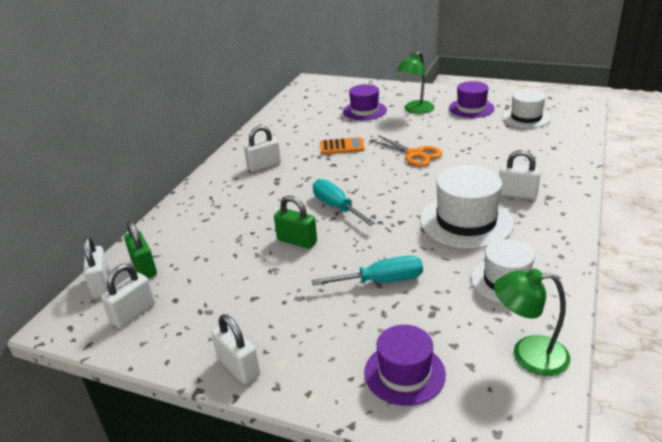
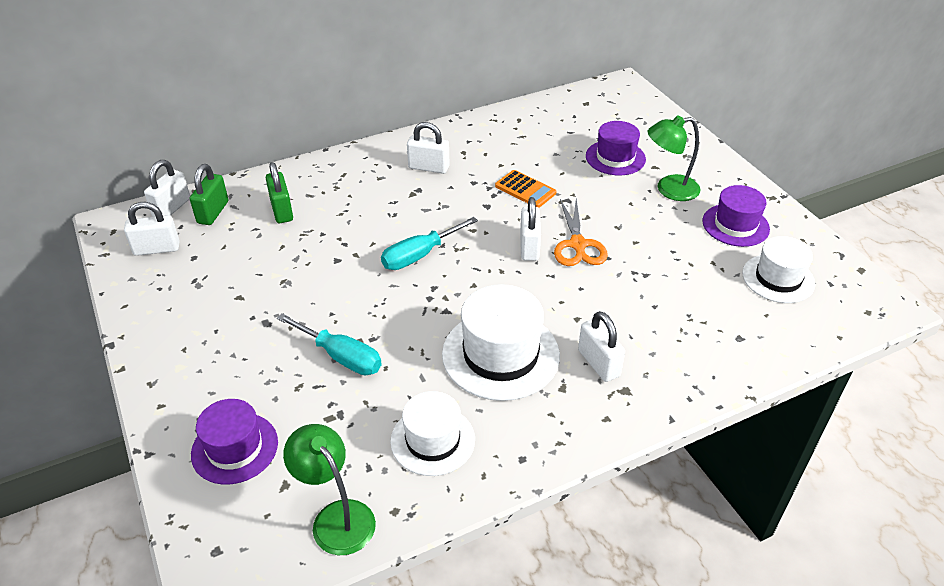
camera: 40 degrees right, 10 degrees up
white padlock [211,314,260,384] -> white padlock moved to [520,197,541,261]
green padlock [274,196,317,249] -> green padlock moved to [266,162,293,223]
turquoise screwdriver [313,179,375,226] -> turquoise screwdriver turned 135 degrees counterclockwise [381,217,478,270]

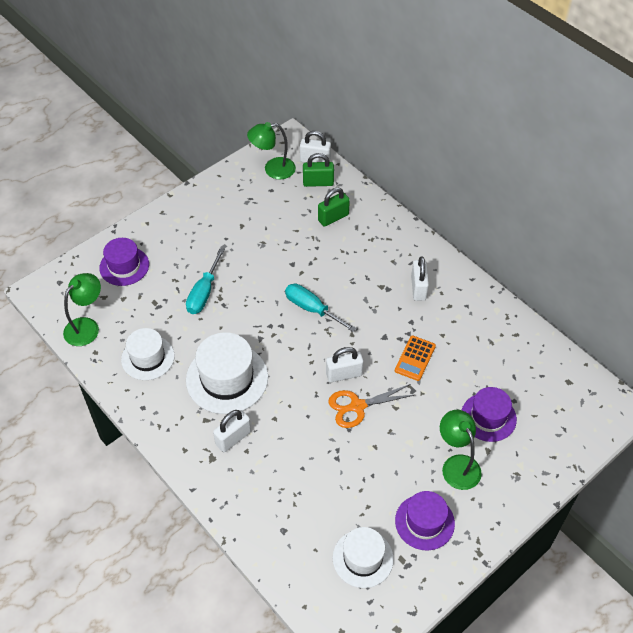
camera: 75 degrees right, 10 degrees up
white padlock [124,202,180,256] -> green lamp [247,122,296,179]

